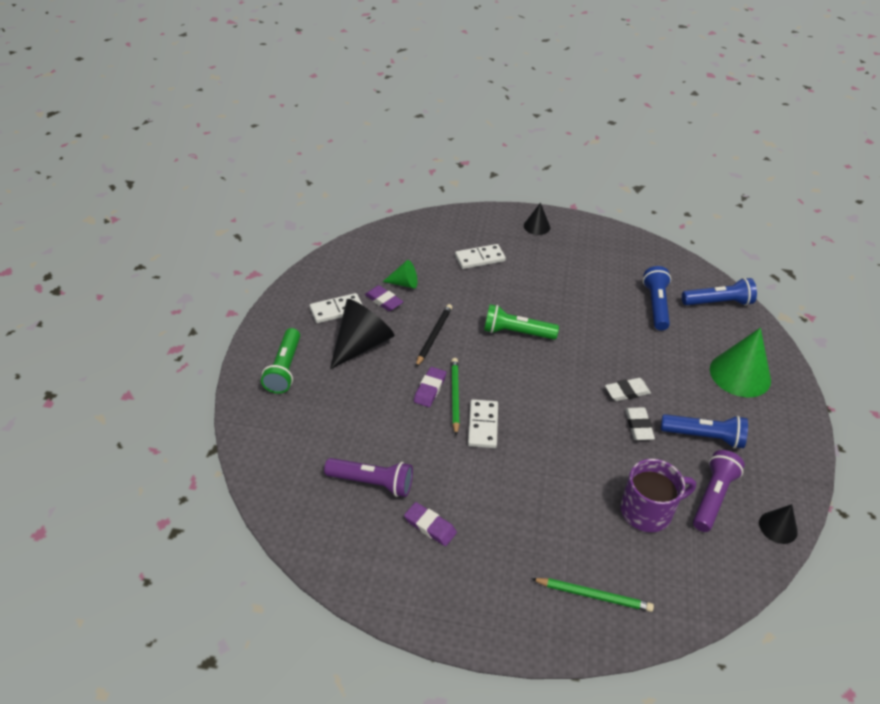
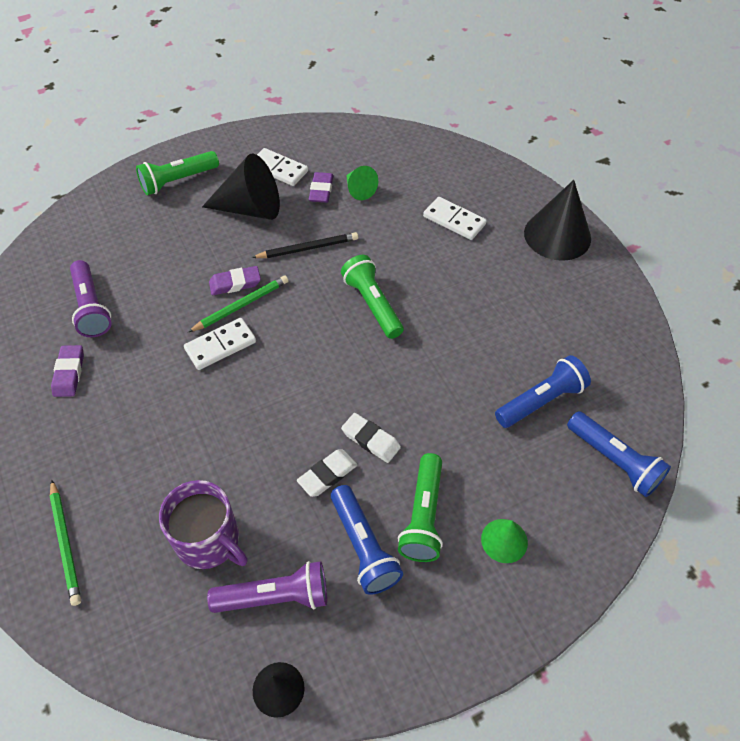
camera: 55 degrees right, 10 degrees up
black cone [524,203,550,235] -> black cone [524,180,591,261], size x1.88
green cone [710,328,771,397] -> green cone [481,519,528,563], size x0.53
none -> green flashlight [398,453,443,562]

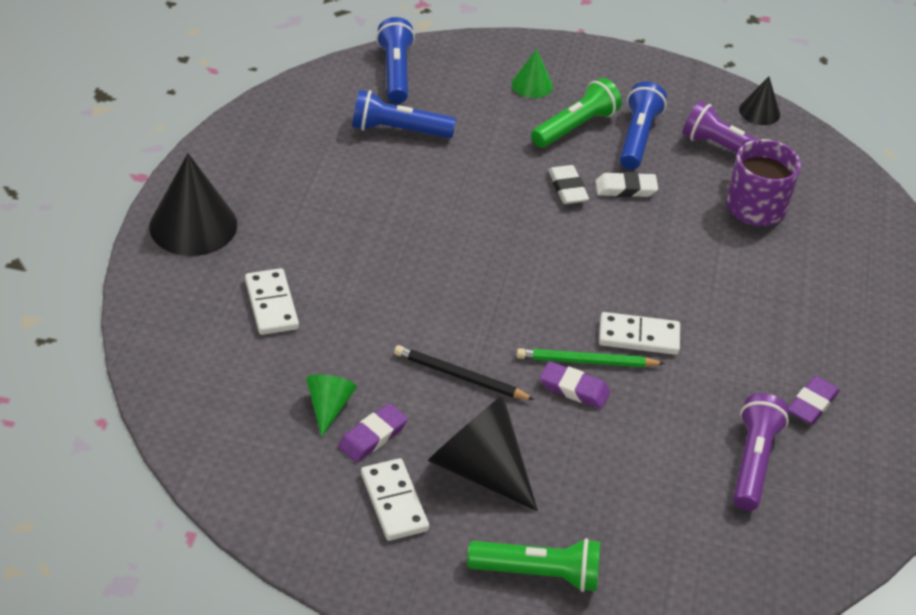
camera: 145 degrees left, 10 degrees down
green pencil [50,480,81,606] -> none
green flashlight [341,255,404,339] -> none

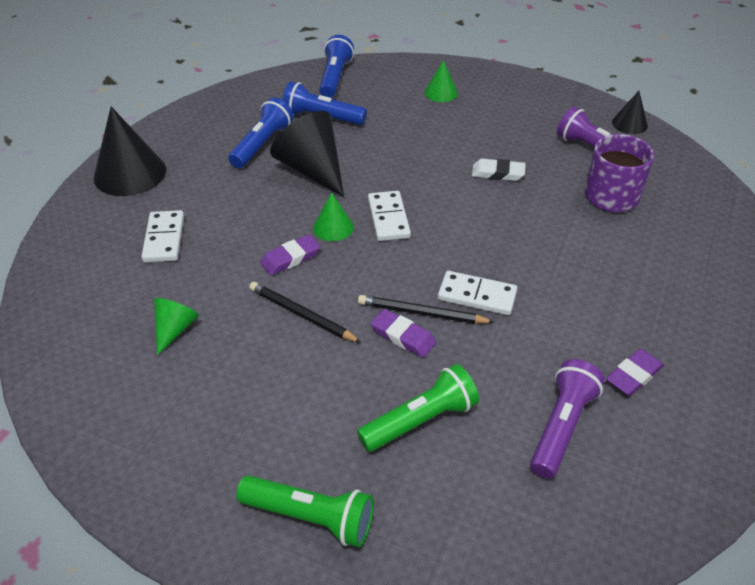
camera: 15 degrees right, 0 degrees up
purple eraser [338,403,408,462] -> purple eraser moved to [260,234,320,275]
white domino [361,458,429,541] -> white domino moved to [368,191,411,241]
black cone [428,395,538,511] -> black cone moved to [270,111,344,197]
green pencil [516,348,665,367] -> black pencil [358,295,494,324]
green flashlight [531,78,622,148] -> green flashlight moved to [357,364,479,452]
white eraser [548,165,589,204] -> none
blue flashlight [620,82,667,170] -> blue flashlight moved to [228,98,294,168]
none -> green cone [313,193,354,241]

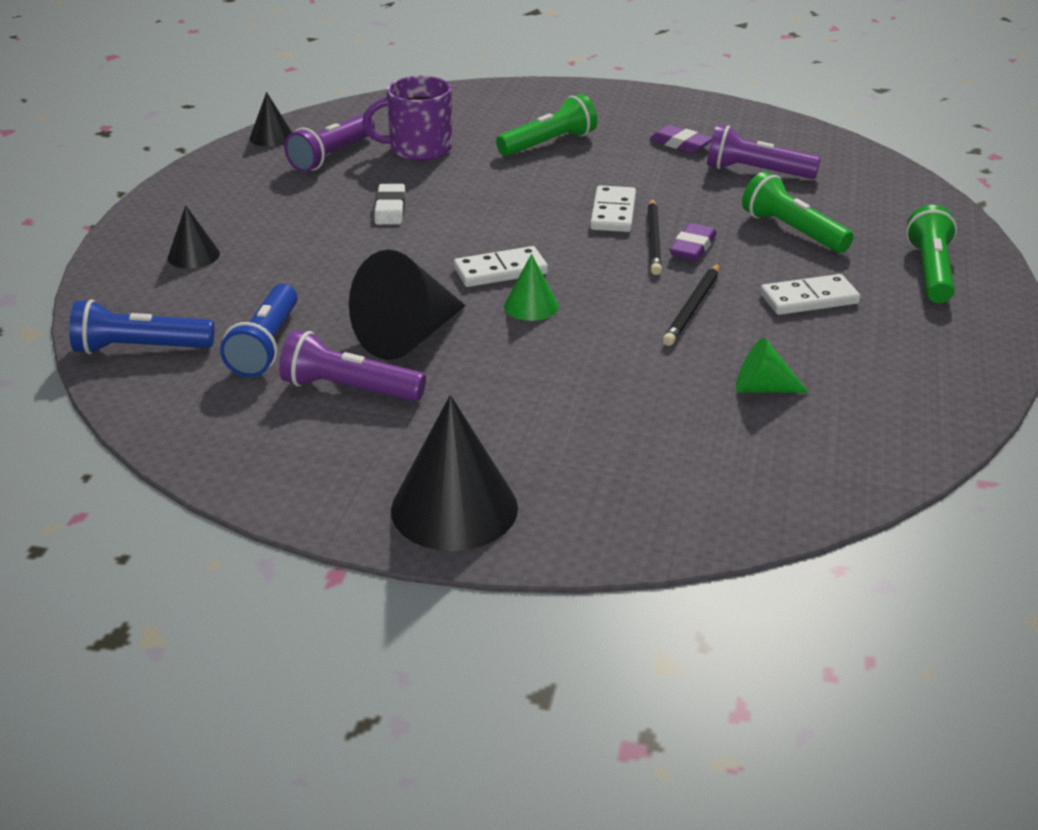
camera: 100 degrees left, 10 degrees down
white domino [141,210,184,262] -> white domino moved to [760,274,860,315]
blue flashlight [228,98,294,168] -> purple flashlight [279,330,426,402]
purple eraser [260,234,320,275] -> none
green cone [424,60,458,102] -> black cone [168,205,220,269]
none -> green flashlight [496,94,597,156]

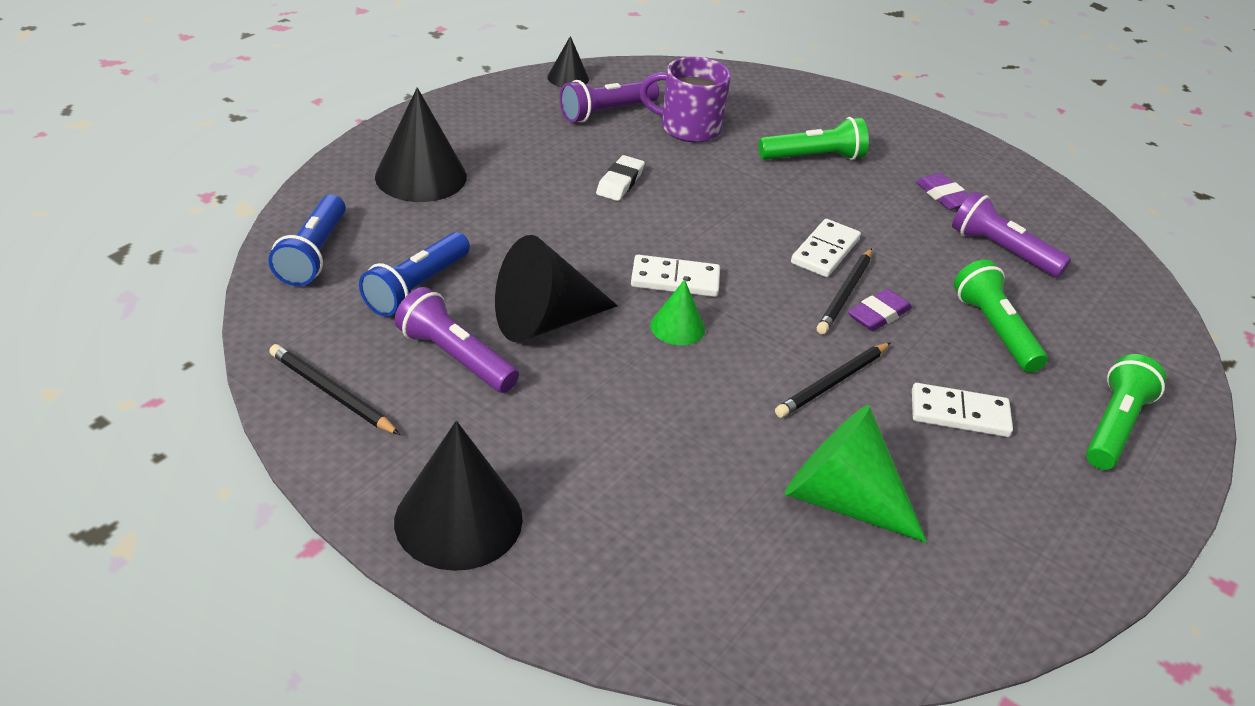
camera: 20 degrees right, 5 degrees up
blue flashlight [69,299,214,354] -> blue flashlight turned 105 degrees counterclockwise [268,195,346,286]
black cone [168,205,220,269] -> black cone [375,88,467,202], size x1.88
green cone [736,338,809,393] -> green cone [784,405,927,543], size x1.88
none -> black pencil [269,344,400,435]

